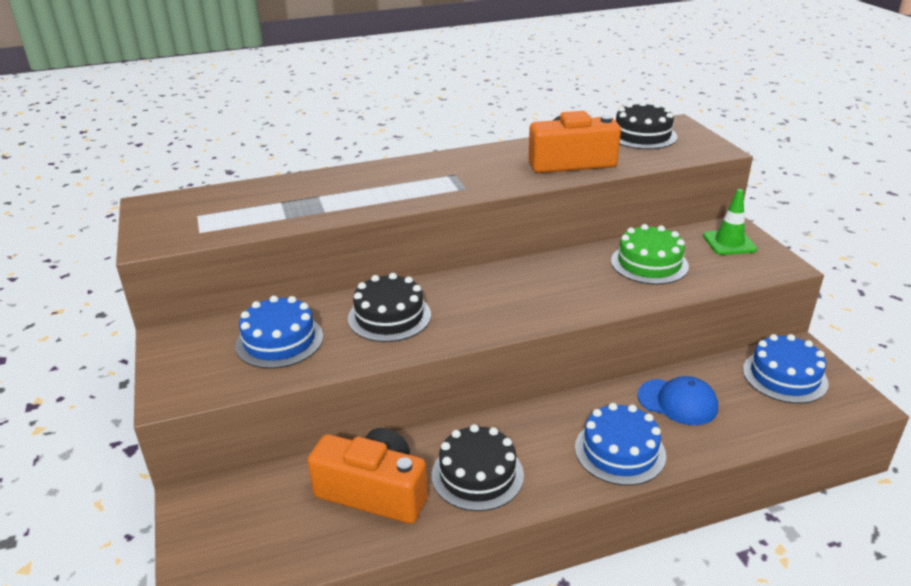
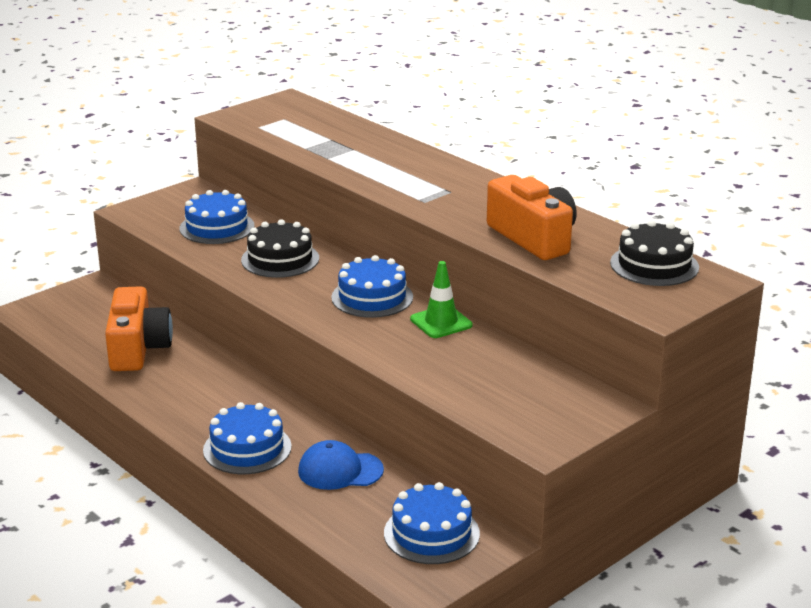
camera: 65 degrees right, 5 degrees down
black cake [432,424,524,511] -> none
green cake [611,224,689,285] -> none
blue cap [637,376,718,425] -> blue cap turned 90 degrees clockwise [298,440,384,490]
green traffic cone [703,189,757,255] -> green traffic cone moved to [410,261,472,338]
none -> blue cake [331,255,413,318]

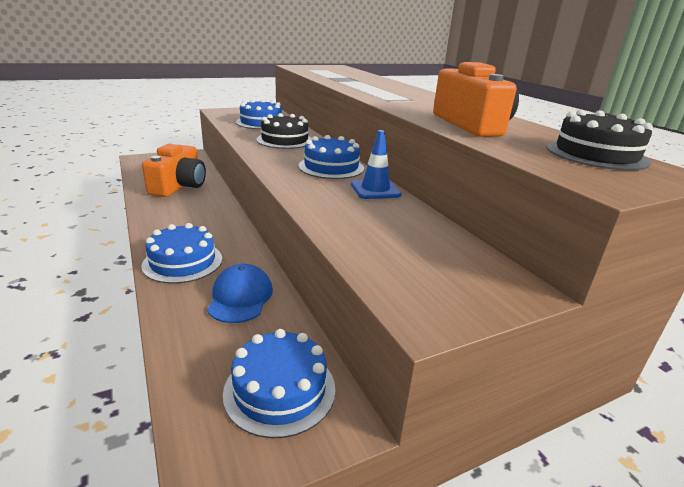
camera: 15 degrees right, 0 degrees up
blue cap [298,440,384,490] -> blue cap turned 75 degrees clockwise [207,264,273,323]
green traffic cone [410,261,472,338] -> blue traffic cone [351,130,402,199]

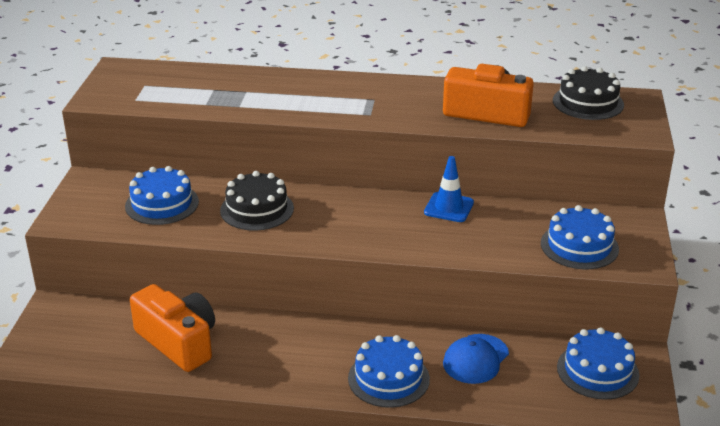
camera: 55 degrees left, 5 degrees up
blue cap [207,264,273,323] -> blue cap turned 90 degrees counterclockwise [443,334,509,384]
blue cake [298,135,364,179] -> blue cake moved to [541,205,619,269]

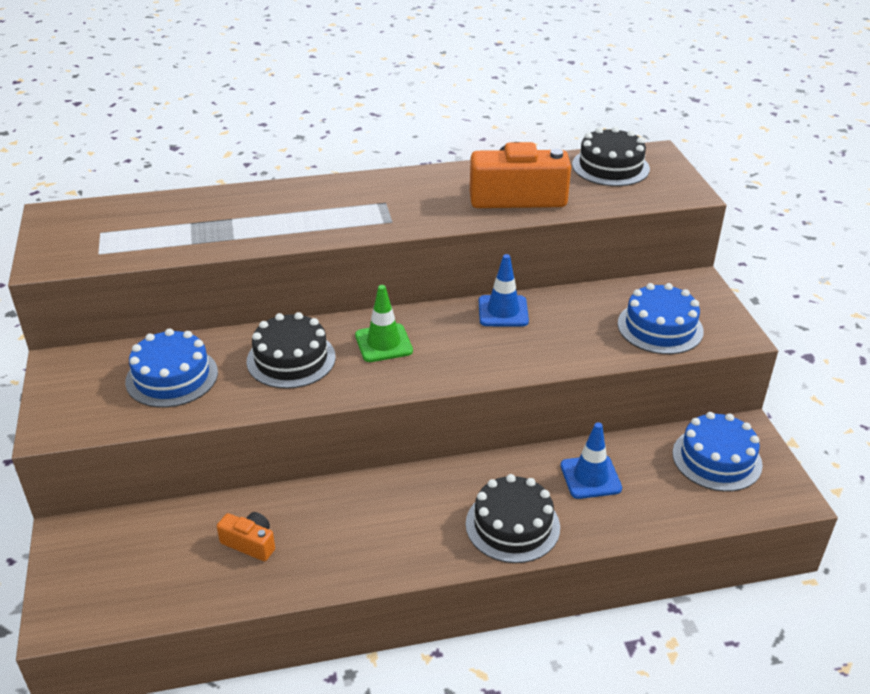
camera: 20 degrees left, 5 degrees up
orange camera [130,284,215,372] -> orange camera [217,512,275,561], size x0.49
blue cake [348,335,430,408] -> black cake [466,474,560,563]
blue cap [443,334,509,384] -> blue traffic cone [560,422,622,499]
none -> green traffic cone [355,285,413,362]

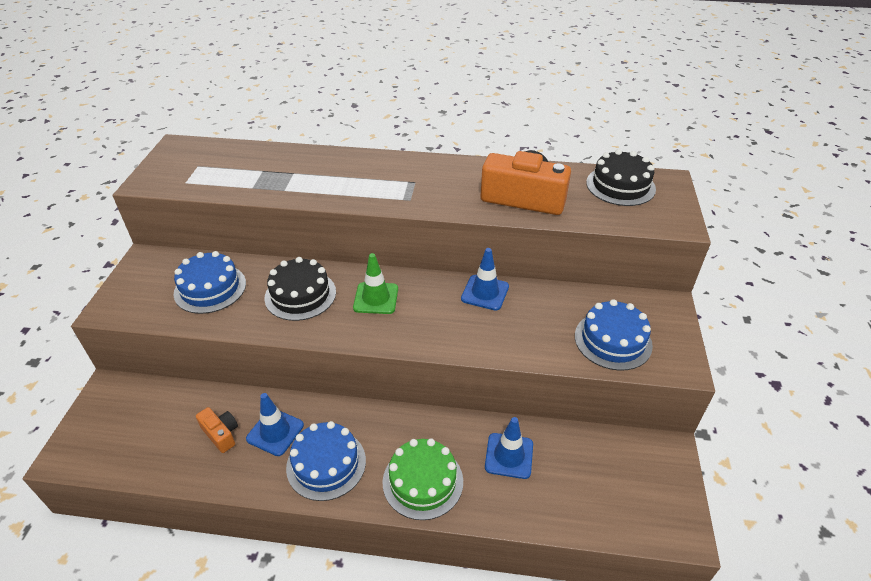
camera: 20 degrees right, 5 degrees up
black cake [466,474,560,563] -> green cake [383,438,463,520]
blue cake [672,412,763,492] -> blue cake moved to [286,421,366,501]
none -> blue traffic cone [246,393,304,456]

